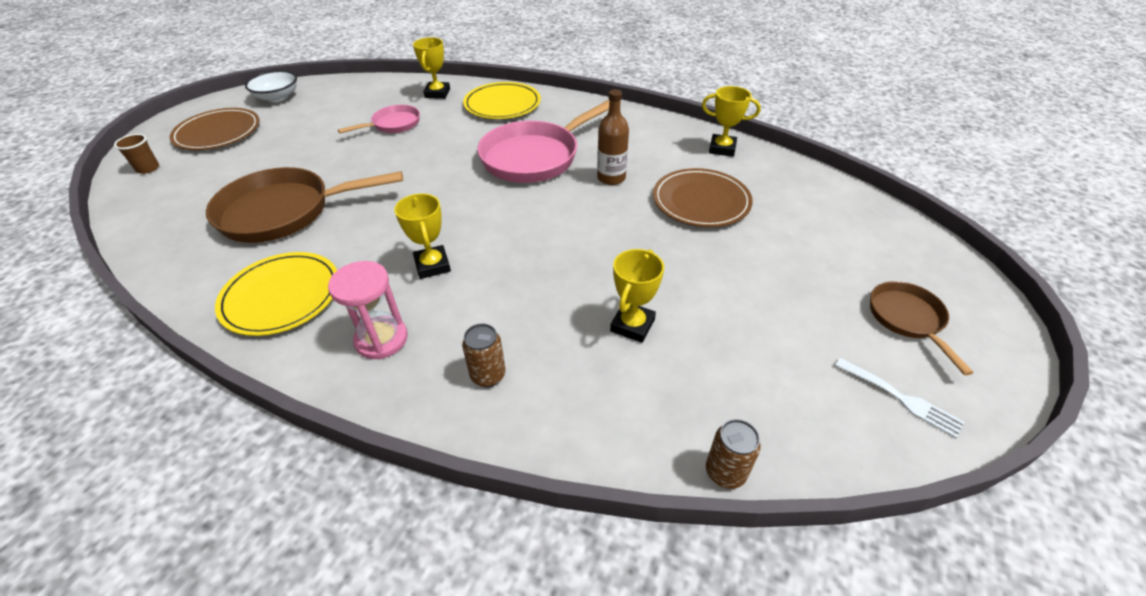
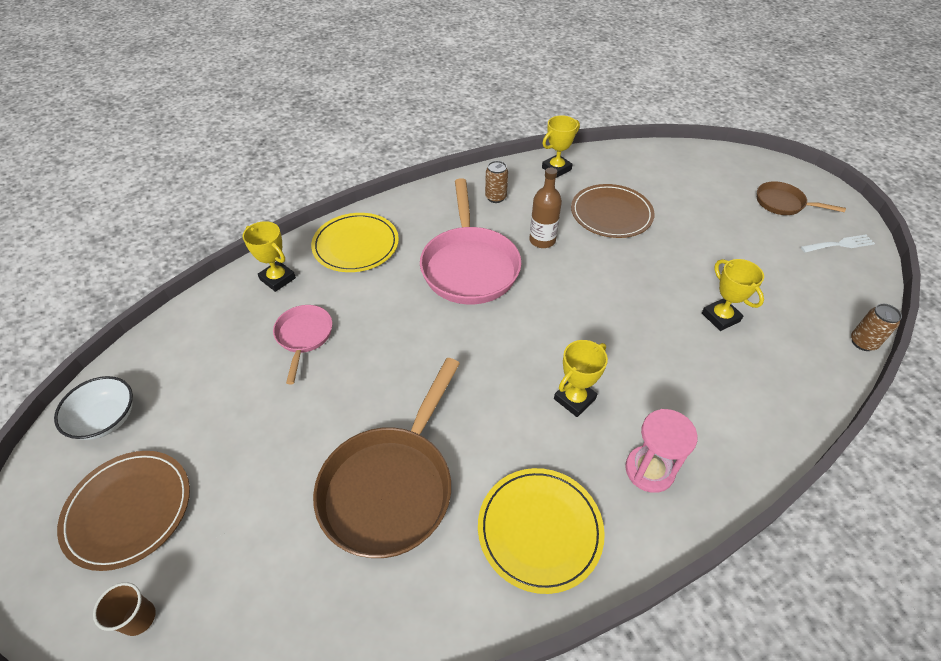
camera: 55 degrees left, 5 degrees up
yellow trophy [394,193,451,279] -> yellow trophy turned 60 degrees counterclockwise [554,340,608,417]
brown can [462,323,506,387] -> brown can moved to [485,161,508,203]

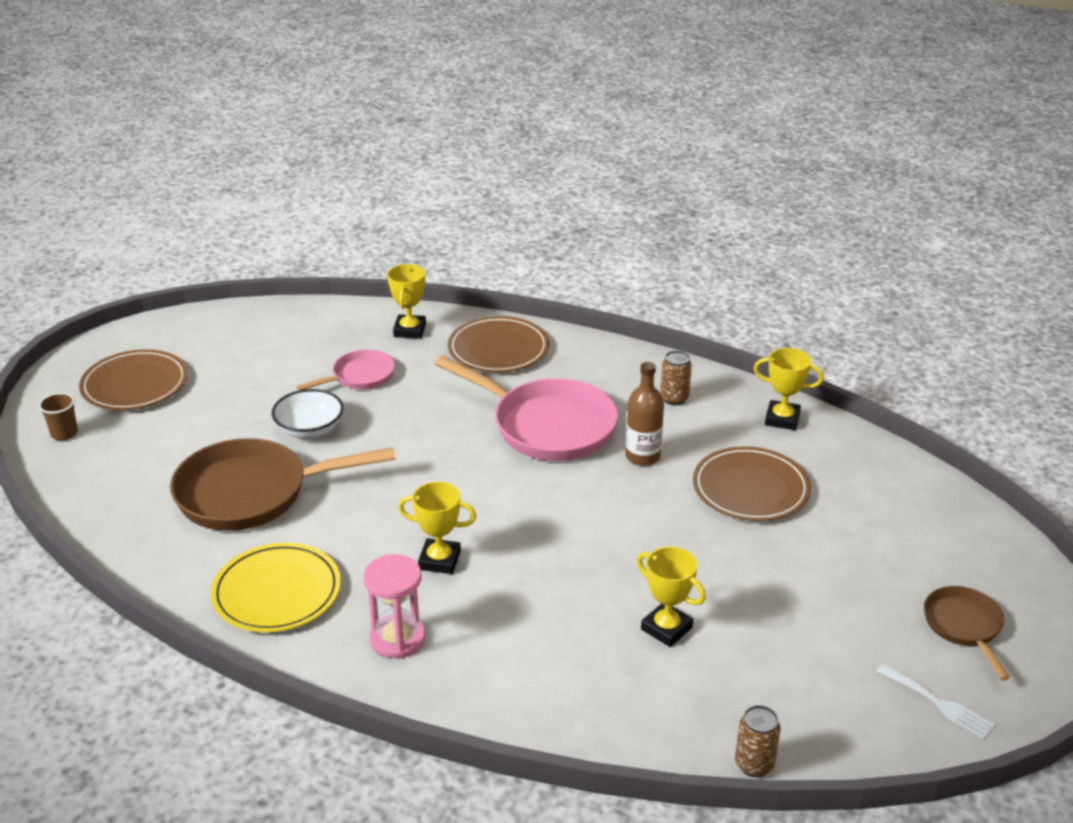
camera: 55 degrees right, 15 degrees down
white bowl [54,376,133,440] -> white bowl moved to [272,389,343,438]
yellow plate [311,213,399,272] -> brown plate [448,316,549,373]
pink pan [420,178,521,304] -> pink pan turned 105 degrees counterclockwise [435,356,618,461]
yellow trophy [702,259,764,331] -> yellow trophy turned 75 degrees counterclockwise [637,547,706,647]

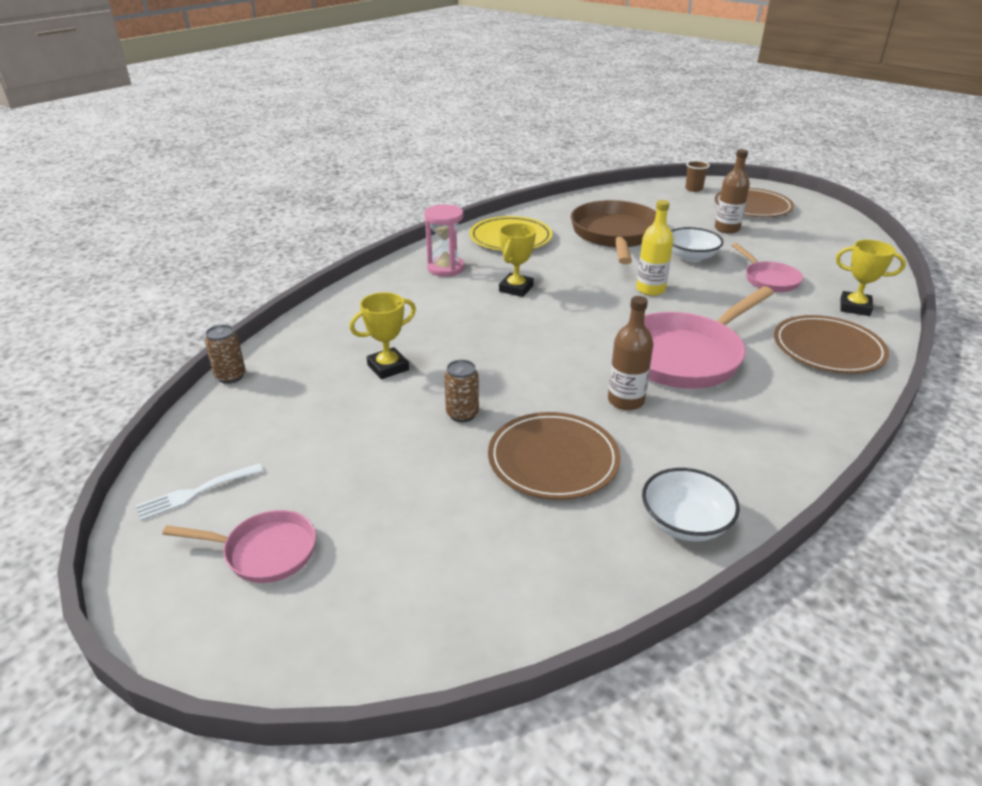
camera: 105 degrees right, 0 degrees up
brown can [660,351,692,405] -> brown can moved to [444,360,479,422]
yellow trophy [753,348,824,430] -> white bowl [642,468,740,541]
brown pan [924,586,1010,681] -> pink pan [162,510,316,583]
none -> yellow bottle [636,200,673,296]
none -> brown bottle [715,149,750,234]

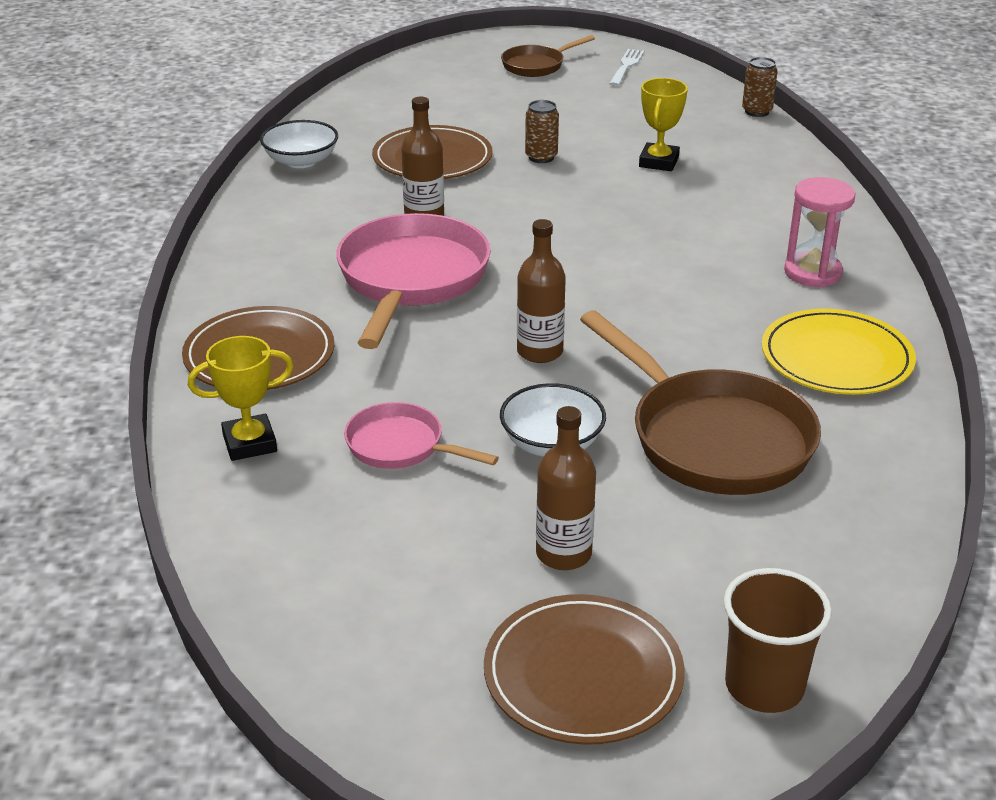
camera: 140 degrees right, 0 degrees up
pink pan [162,510,316,583] -> brown pan [501,35,595,77]
yellow trophy [499,223,536,297] -> none
yellow bottle [636,200,673,296] -> brown bottle [517,219,566,363]
brown cup [685,161,710,192] -> brown cup [724,568,832,713], size x1.63

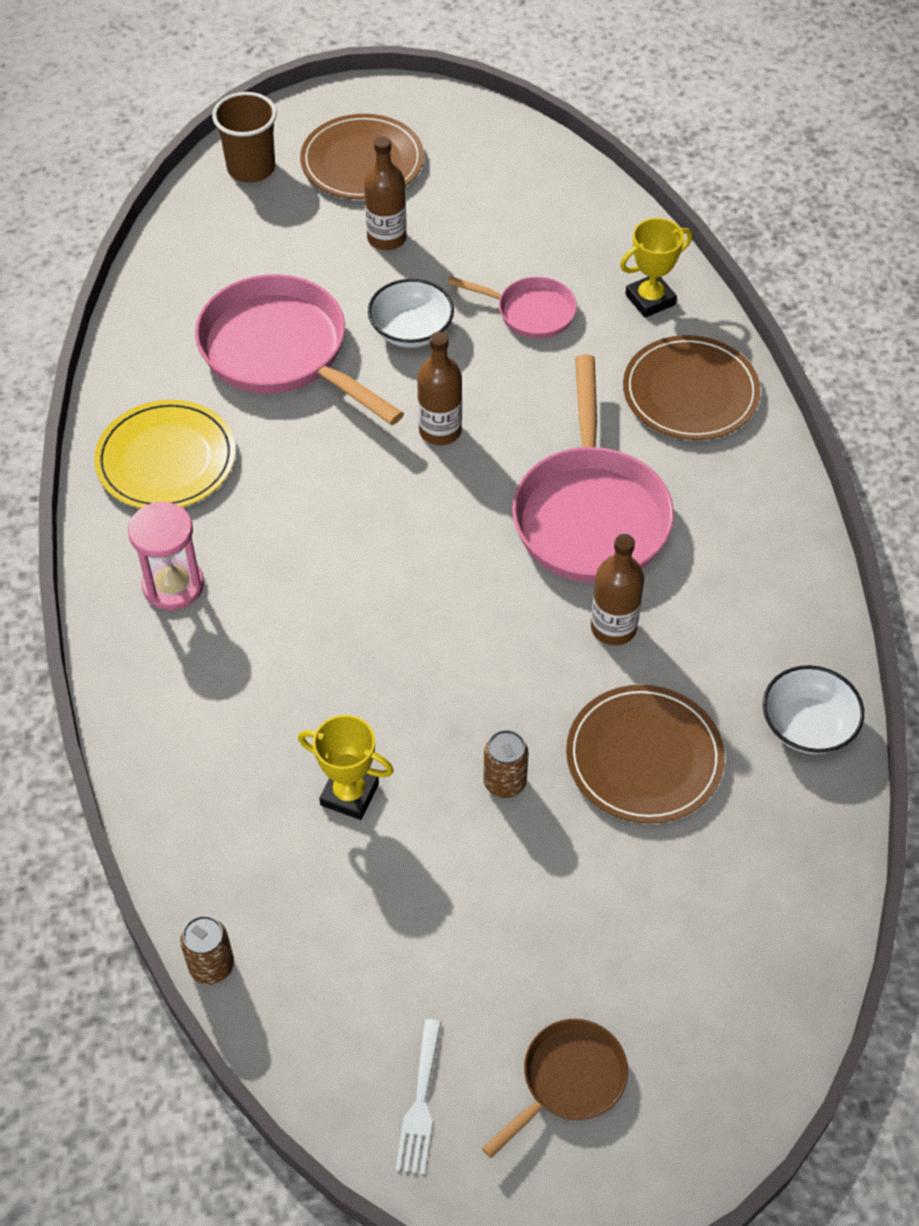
camera: 170 degrees right, 20 degrees up
brown pan [580,310,821,495] -> pink pan [195,274,404,425]
yellow trophy [639,78,688,171] -> yellow trophy turned 75 degrees counterclockwise [298,715,394,820]

